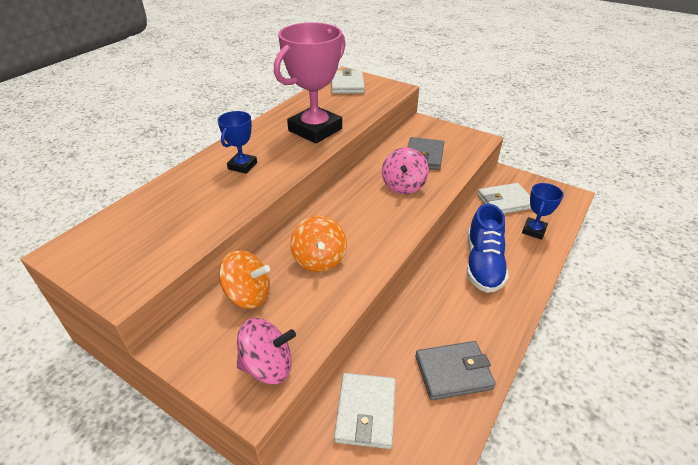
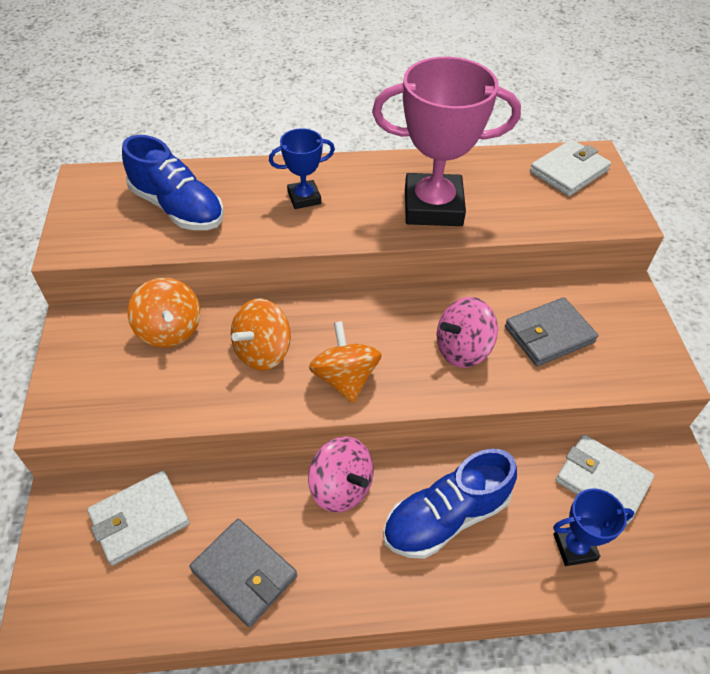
camera: 50 degrees right, 10 degrees up
pink spinning top [237,318,296,384] -> pink spinning top moved to [308,436,374,513]
none -> blue shoe [122,135,224,230]
none -> orange spinning top [309,321,382,403]

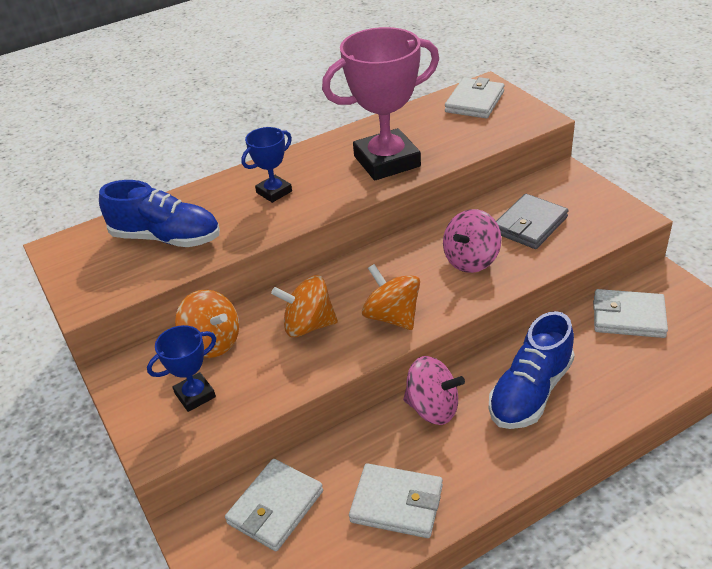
camera: 20 degrees left, 10 degrees down
grey wallet [190,519,297,627] -> white wallet [349,463,443,538]
orange spinning top [231,299,291,370] -> orange spinning top turned 75 degrees clockwise [271,275,338,337]
blue trophy [553,488,635,566] -> blue trophy moved to [147,325,216,412]

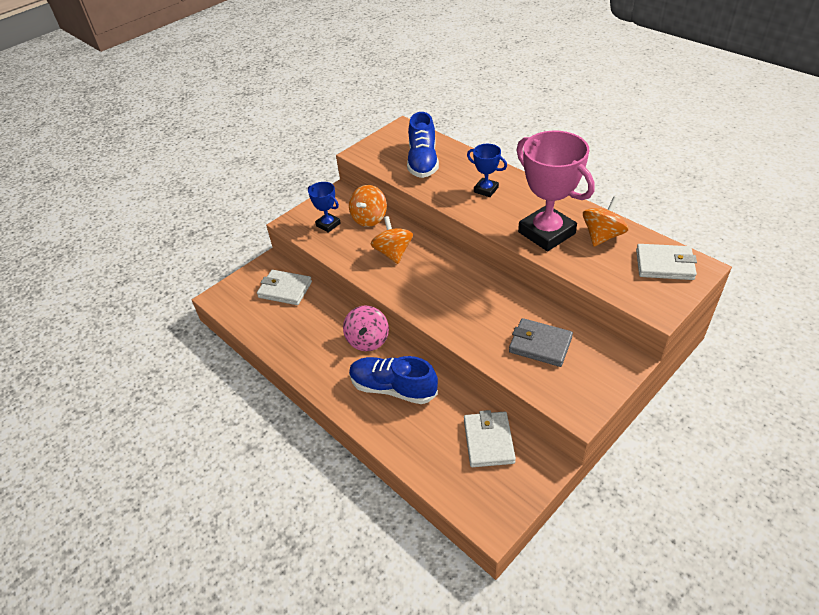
camera: 75 degrees right, 5 degrees up
white wallet [349,463,443,538] -> none
orange spinning top [362,264,420,330] -> orange spinning top moved to [583,197,628,247]
pink spinning top [443,209,502,273] -> none

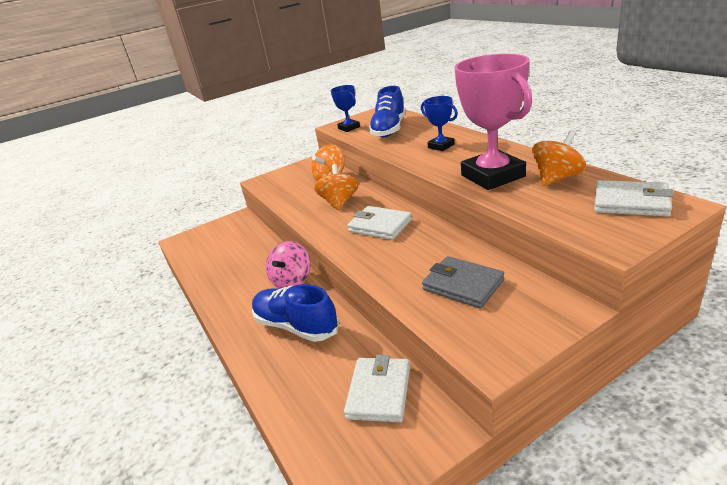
camera: 15 degrees right, 15 degrees down
white wallet [257,270,312,305] -> white wallet moved to [347,206,412,240]
blue trophy [308,182,341,233] -> blue trophy moved to [331,85,360,132]

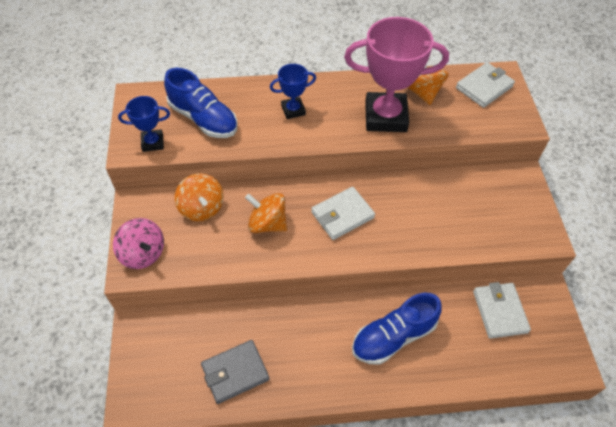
camera: 70 degrees left, 25 degrees up
pink spinning top [266,241,310,289] -> pink spinning top moved to [113,218,164,269]
white wallet [344,355,410,422] -> white wallet turned 45 degrees clockwise [473,282,531,339]
grey wallet [422,256,504,308] -> grey wallet moved to [201,340,269,404]

